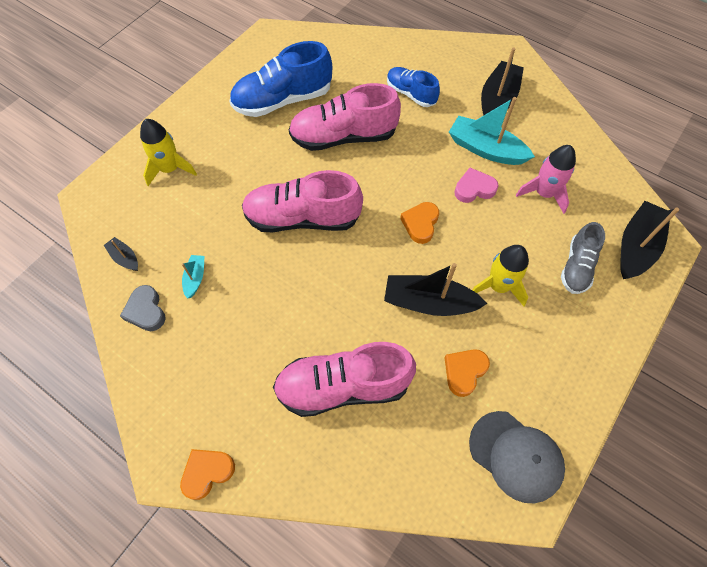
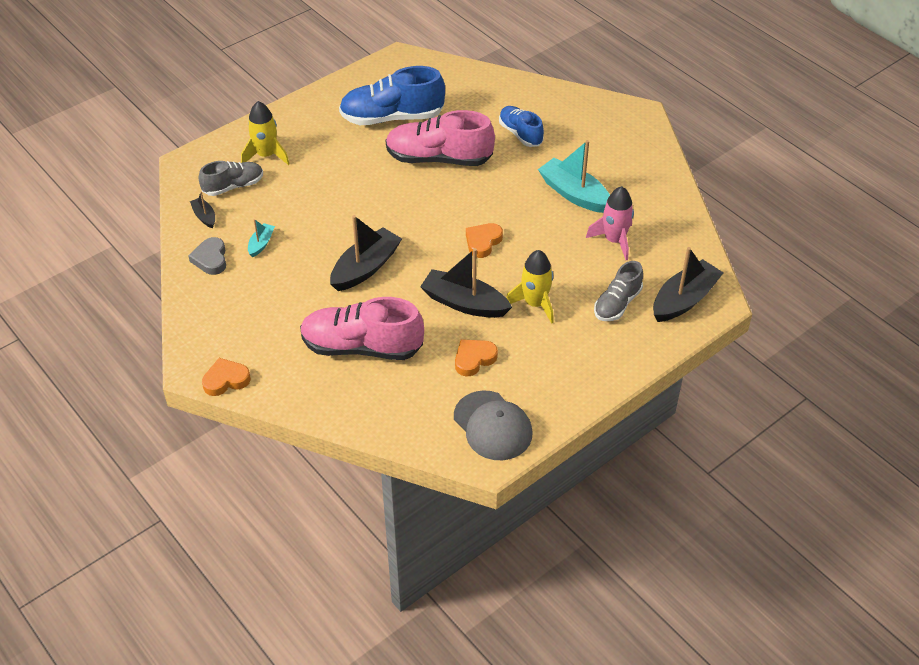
camera: 15 degrees right, 15 degrees down
pink shoe [242,170,363,232] -> none
pink heart [454,168,499,203] -> none
black boat [481,47,524,116] -> black boat moved to [330,215,402,291]
none -> grey shoe [199,161,263,196]

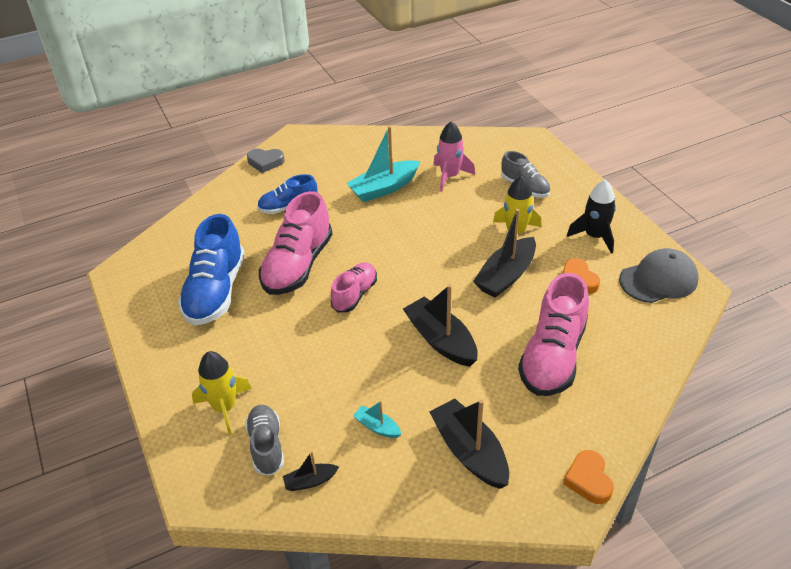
camera: 75 degrees left, 5 degrees down
grey heart [188,237,226,275] -> grey heart moved to [247,149,285,173]
orange heart [466,223,503,258] -> none
black boat [653,247,724,322] -> black boat moved to [429,398,509,489]
none -> pink shoe [331,262,377,312]
none -> black rocket [567,179,616,253]

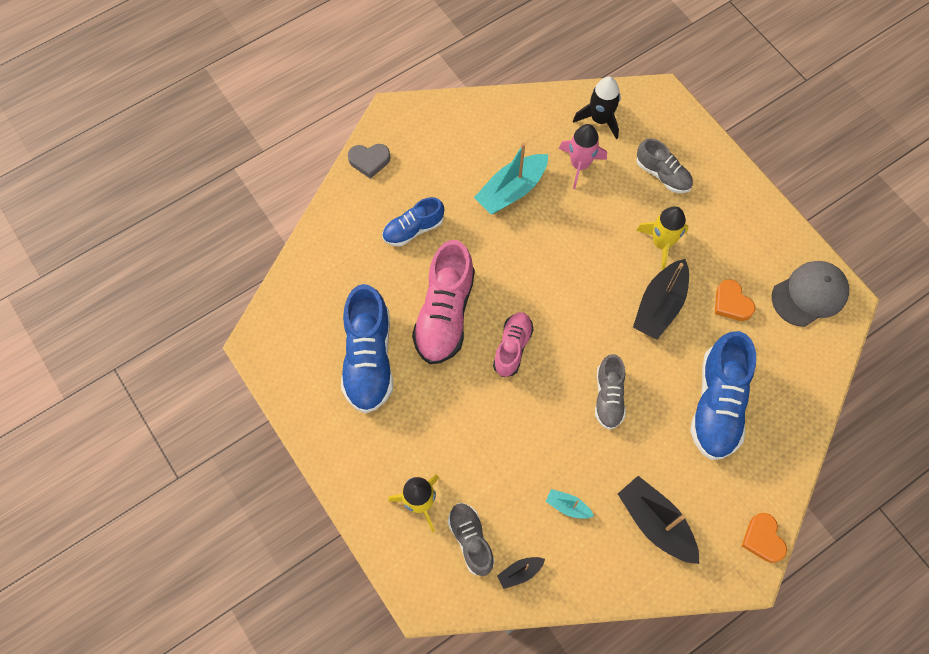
camera: 10 degrees left, 25 degrees up
black boat [403,284,478,367] -> grey shoe [595,354,626,430]
pink shoe [518,273,589,396] -> blue shoe [690,331,756,460]
black rocket [567,179,616,253] -> black rocket moved to [573,77,621,140]

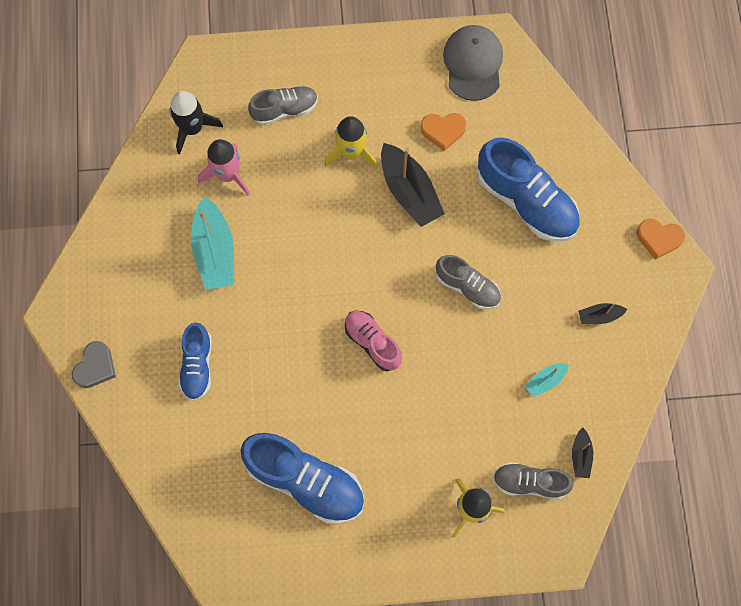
camera: 60 degrees left, 5 degrees up
pink shoe [412,240,475,364] -> none
black boat [618,476,699,564] -> black boat [578,303,628,324], size x0.49

